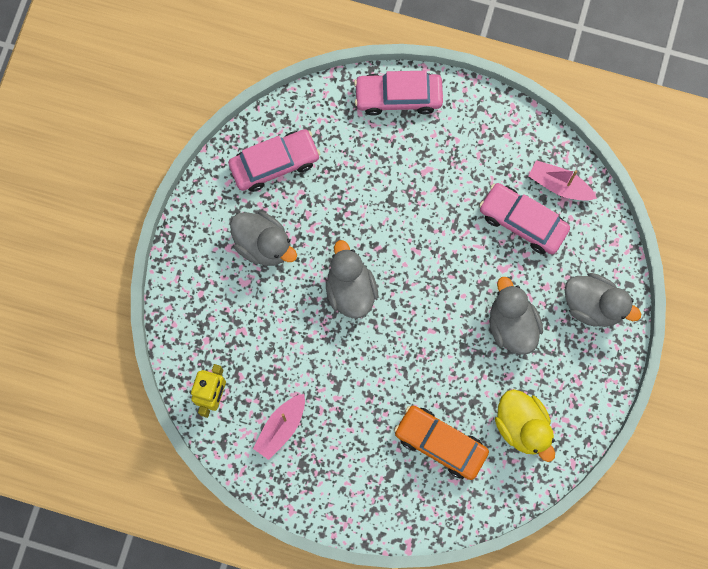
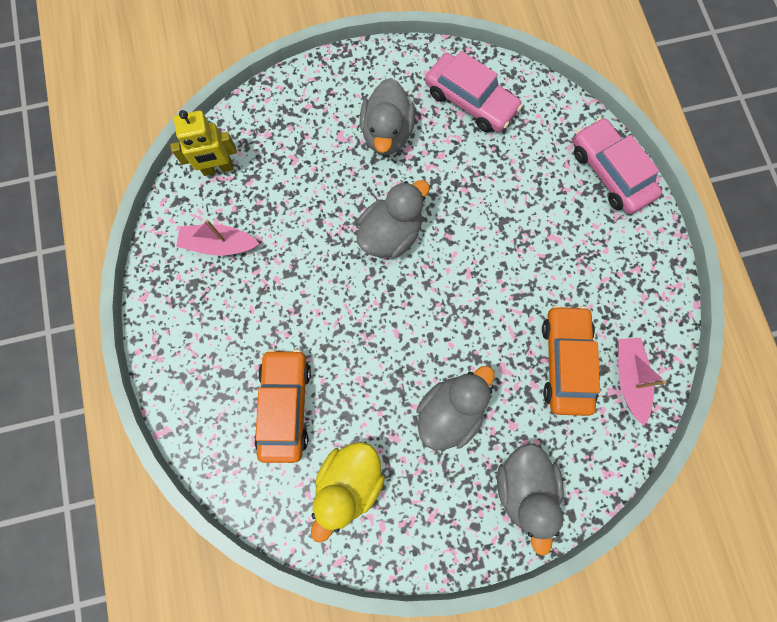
camera: 60 degrees right, 0 degrees up
pink car [479,183,570,254] -> orange car [542,305,600,416]

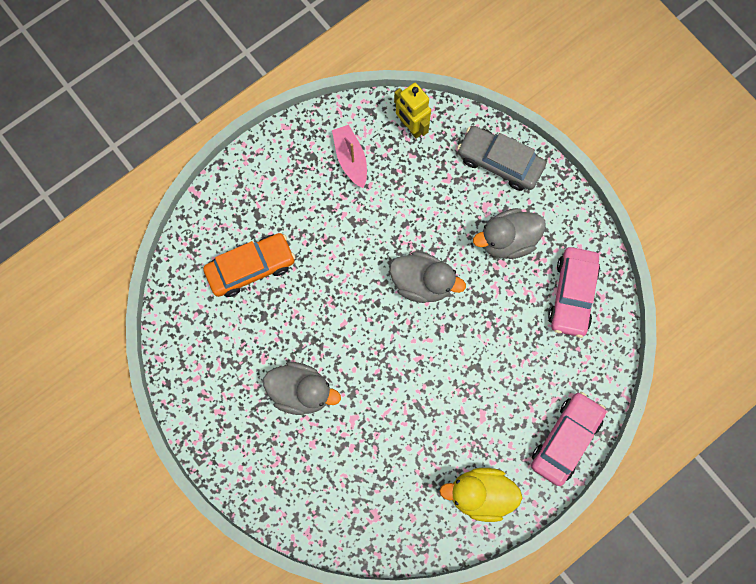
camera: 65 degrees right, 0 degrees up
yellow duck [311,442,385,543] -> yellow duck moved to [439,468,522,522]
grey duck [497,443,564,556] -> none
orange car [542,305,600,416] -> none
pink boat [618,338,666,426] -> none
none -> grey car [457,126,546,191]

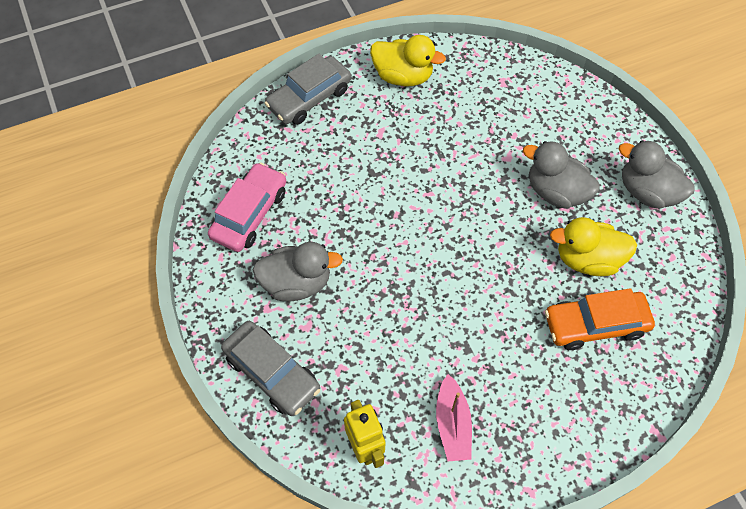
camera: 165 degrees left, 15 degrees down
grey duck [389,251,466,303] -> grey duck moved to [619,140,695,209]
pink car [531,392,606,486] -> grey car [264,54,351,125]
none -> yellow duck [550,217,637,276]

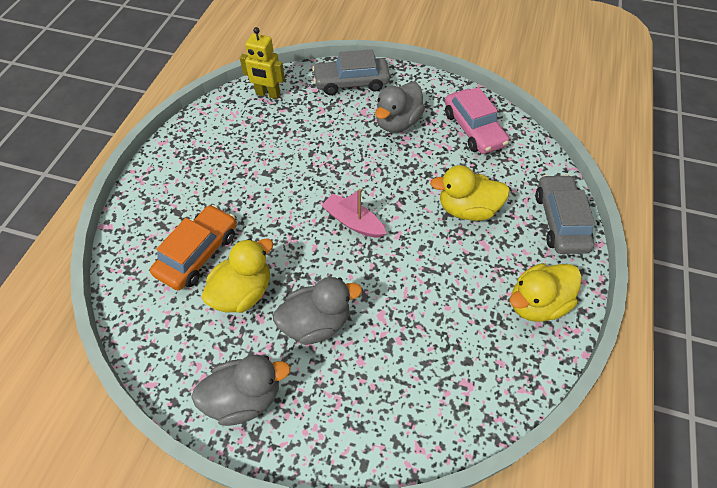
camera: 130 degrees right, 5 degrees down
pink boat [436,374,472,461] -> pink boat moved to [321,189,386,238]
none -> yellow duck [430,165,510,221]

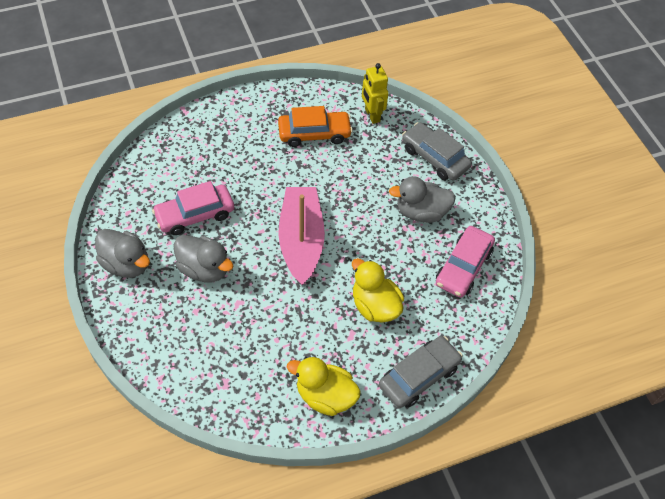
camera: 50 degrees right, 0 degrees up
orange car [150,205,236,290] -> orange car moved to [278,106,353,147]
yellow duck [202,238,274,313] -> pink car [152,181,234,235]
pink boat [321,189,386,238] -> pink boat [278,187,325,285], size x1.83

